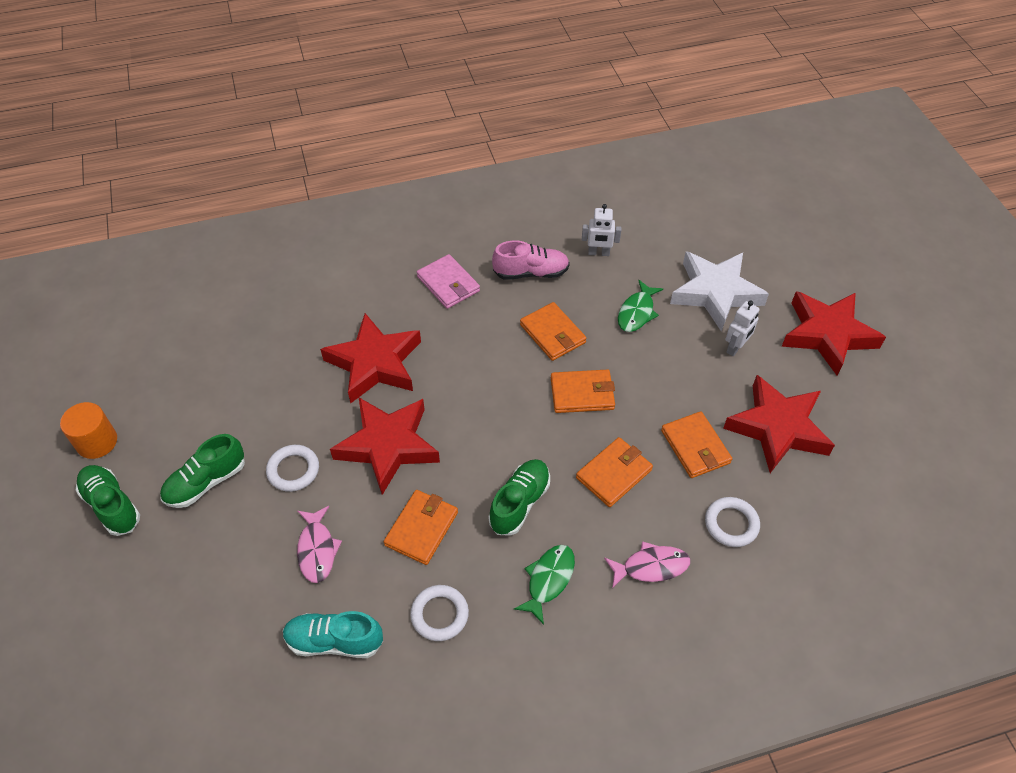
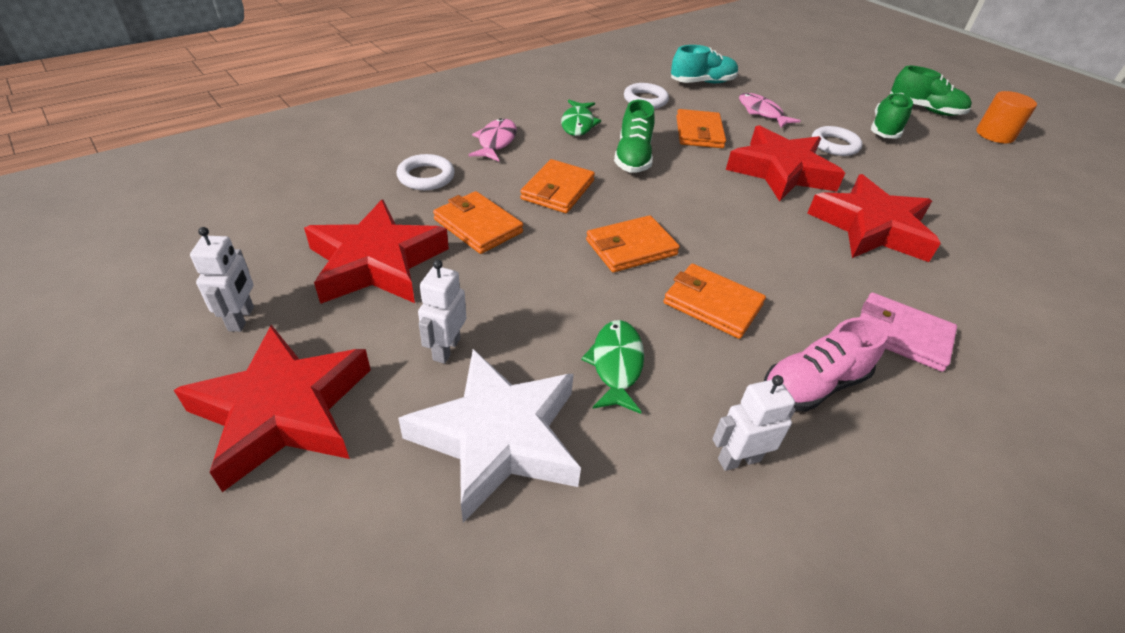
camera: 155 degrees right, 10 degrees down
pink fish [604,541,690,588] -> pink fish turned 135 degrees clockwise [469,118,517,161]
none -> white robot [190,227,254,332]

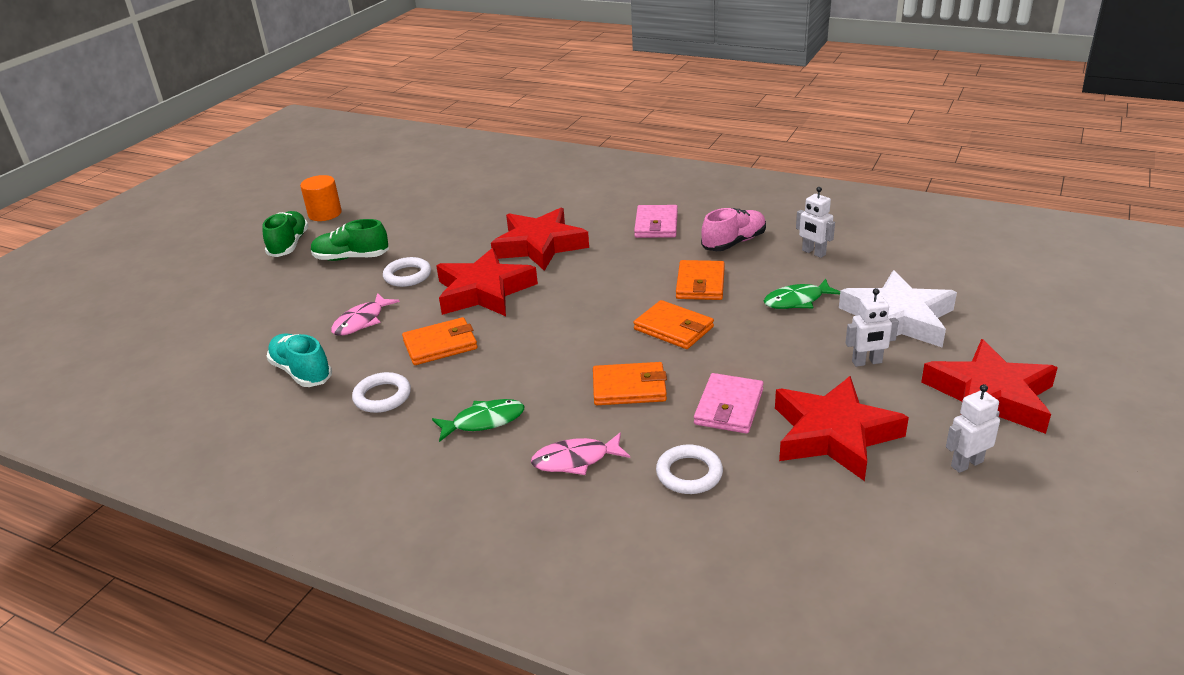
camera: 110 degrees left, 10 degrees down
orange wallet [433,191,523,254] -> pink wallet [694,373,764,434]
green shoe [614,100,655,173] -> none
pink shoe [764,317,888,412] -> pink shoe turned 75 degrees counterclockwise [701,208,766,251]

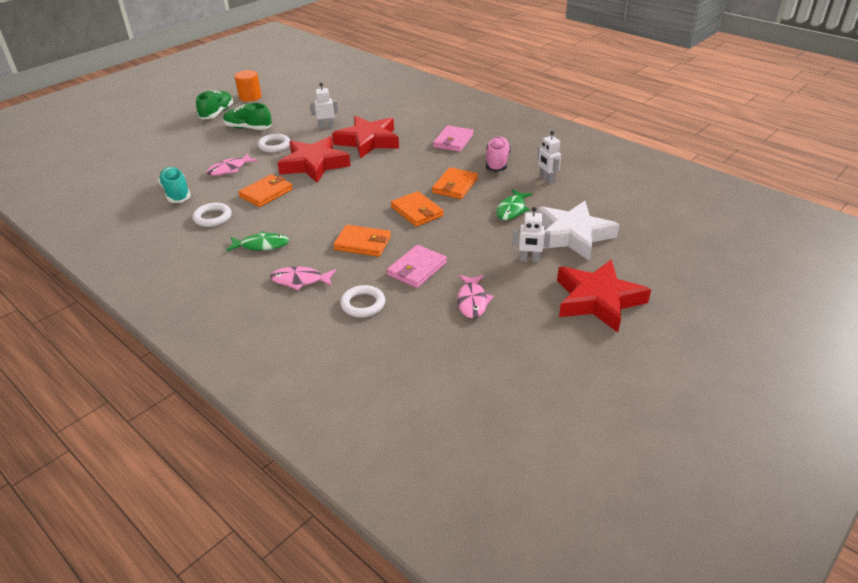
camera: 15 degrees right, 5 degrees up
orange wallet [402,317,478,365] -> orange wallet turned 45 degrees counterclockwise [238,174,293,207]
pink shoe [701,208,766,251] -> pink shoe turned 60 degrees counterclockwise [486,136,511,172]
green fish [764,279,840,309] -> green fish turned 60 degrees counterclockwise [496,189,532,220]
red star [775,376,909,481] -> pink fish [457,275,494,319]
white robot [946,384,1000,473] -> white robot moved to [310,83,338,129]

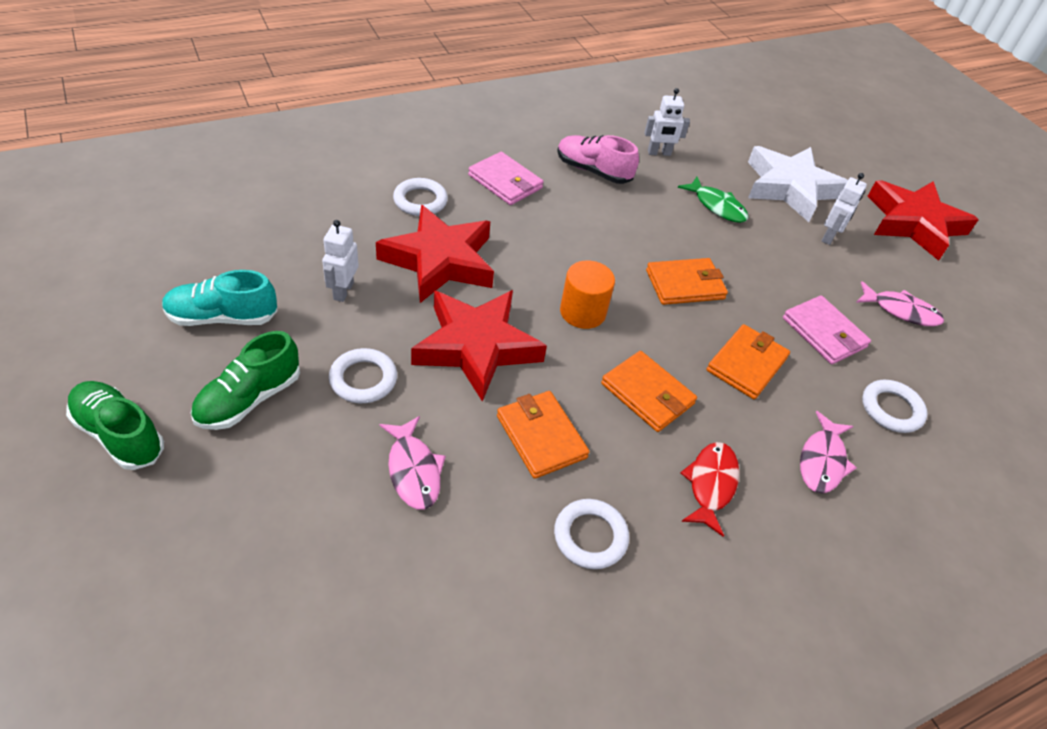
camera: 75 degrees left, 10 degrees up
turquoise shoe [158,167,191,203] -> turquoise shoe moved to [162,270,278,326]
green fish [226,231,289,251] -> red fish [681,442,739,537]
orange cylinder [235,70,262,102] -> orange cylinder moved to [560,260,615,329]
orange wallet [432,167,478,199] -> orange wallet moved to [601,351,697,432]
none -> white ring [393,178,448,216]

